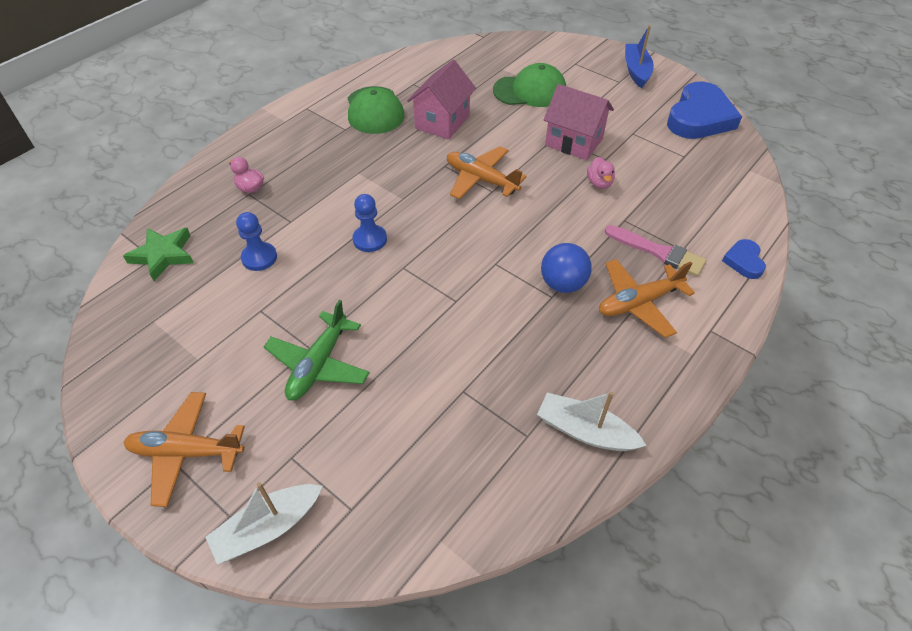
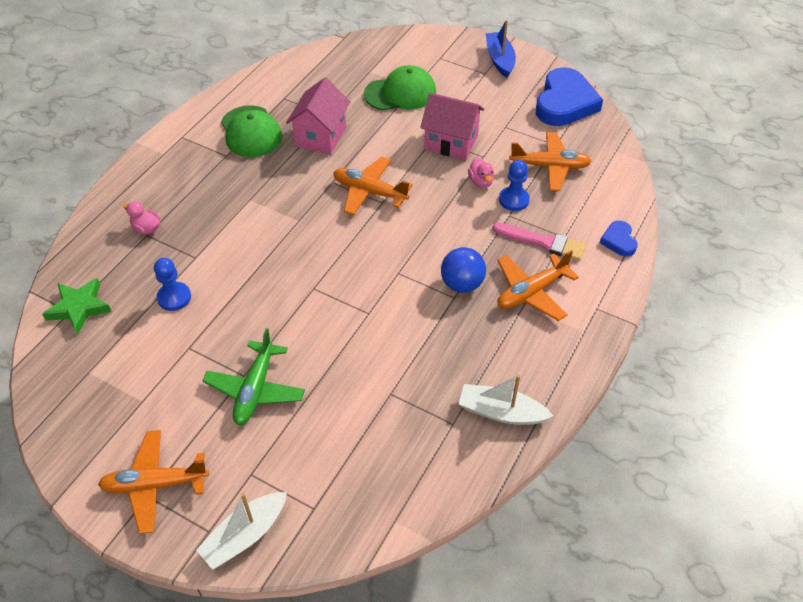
camera: 10 degrees left, 0 degrees up
blue pawn [353,194,387,252] -> blue pawn moved to [499,160,530,211]
none -> orange plane [509,132,592,191]

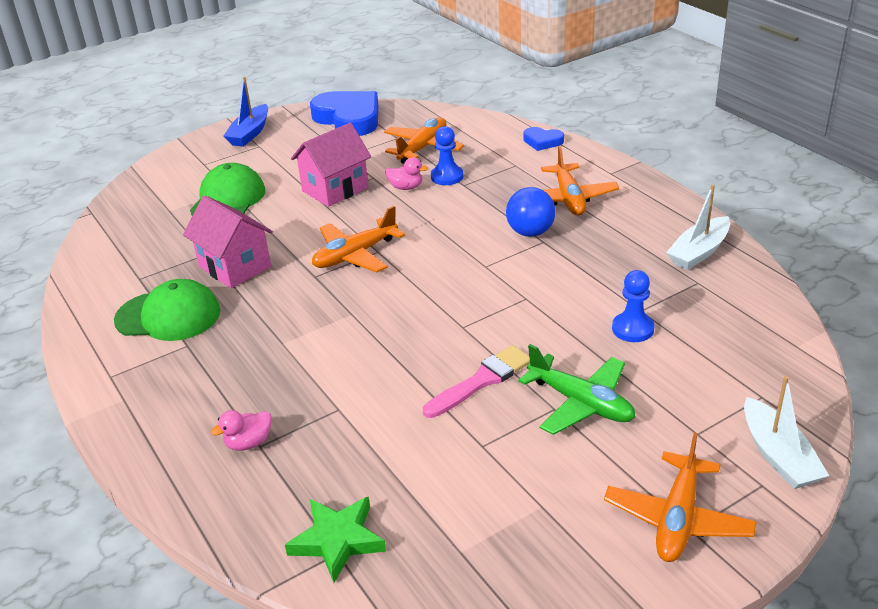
camera: 60 degrees left, 15 degrees down
blue pawn [154,258,191,311] -> blue pawn moved to [612,270,654,342]
blue boat [486,20,516,78] -> blue boat turned 90 degrees counterclockwise [223,77,268,147]
pink brush [492,222,586,261] -> pink brush moved to [423,345,530,418]

